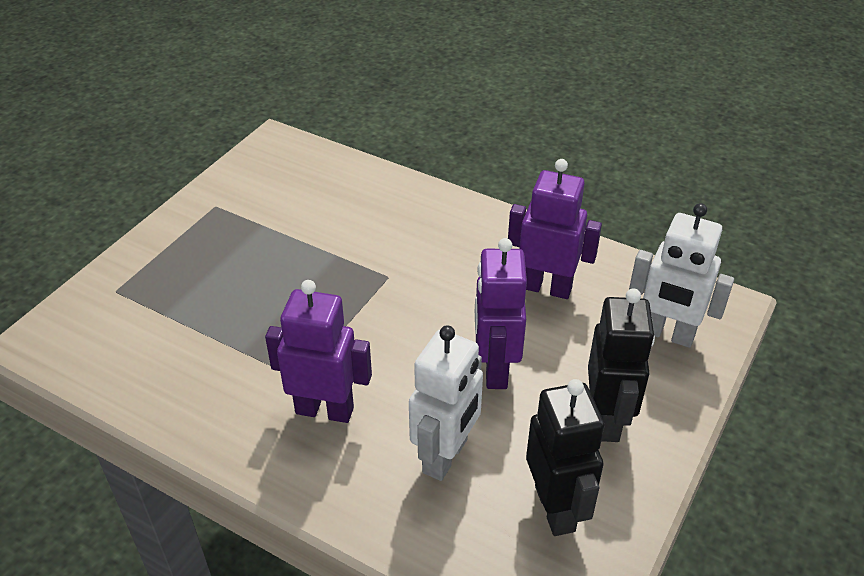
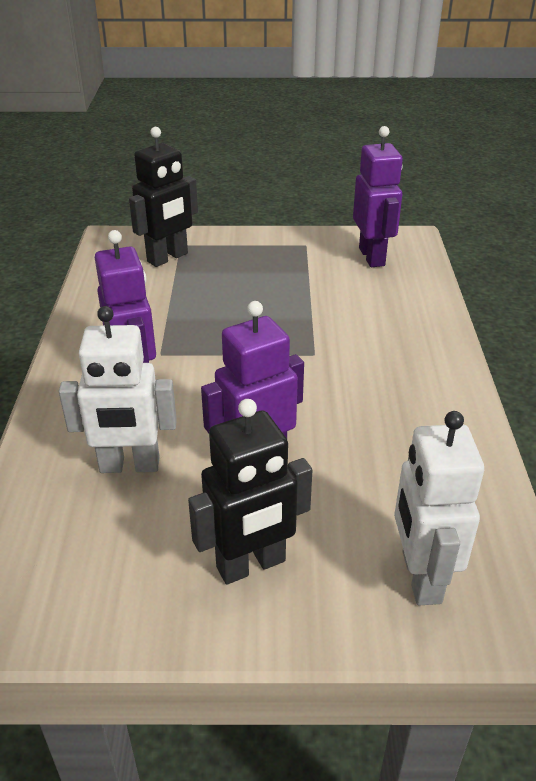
camera: 60 degrees right, 5 degrees down
purple robot [508,159,602,299] -> purple robot moved to [353,126,403,267]
black robot [526,379,604,536] -> black robot moved to [129,127,198,267]

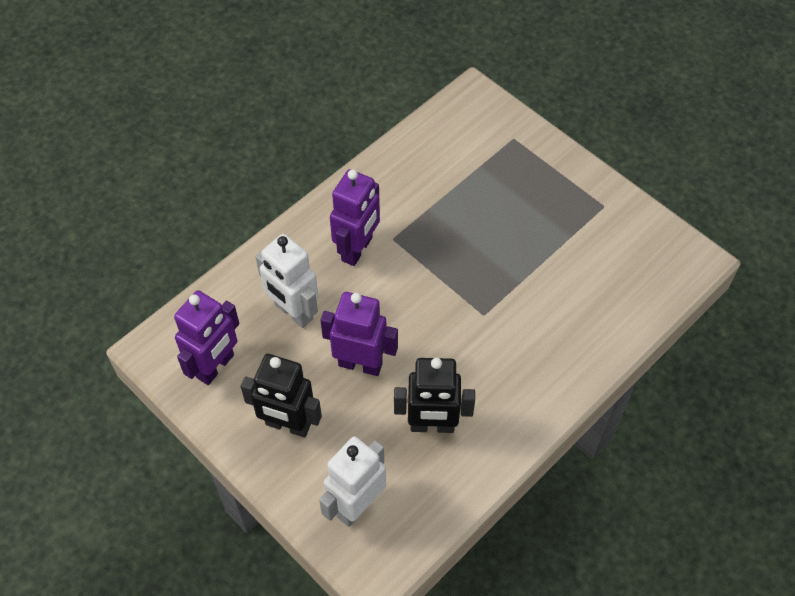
camera: 45 degrees right, 20 degrees up
black robot [129,127,198,267] -> black robot moved to [394,358,475,433]
purple robot [353,126,403,267] -> purple robot moved to [174,290,239,385]

